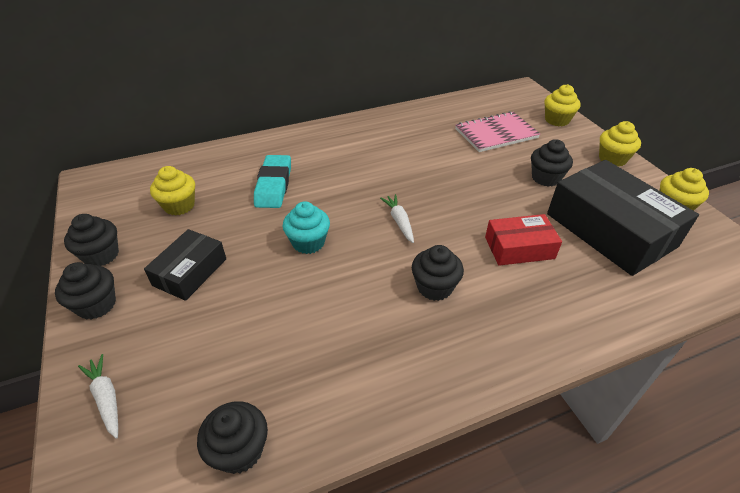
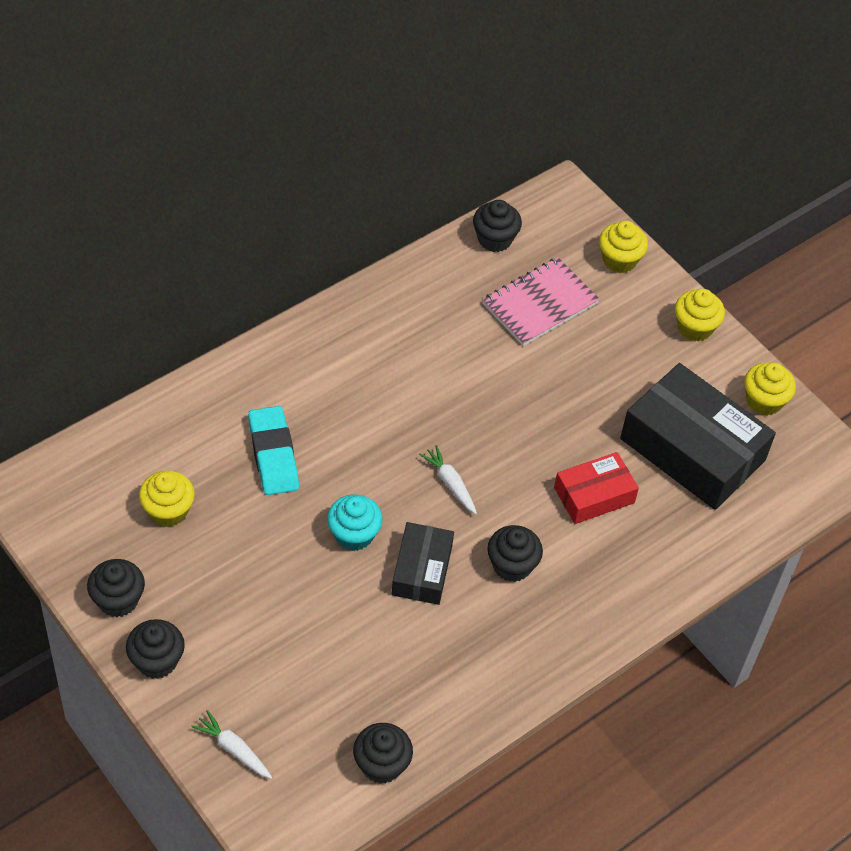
camera: 20 degrees left, 10 degrees up
black box [144,229,226,301] -> black box moved to [391,522,454,605]
black cupcake [531,139,573,187] -> black cupcake moved to [473,200,522,252]

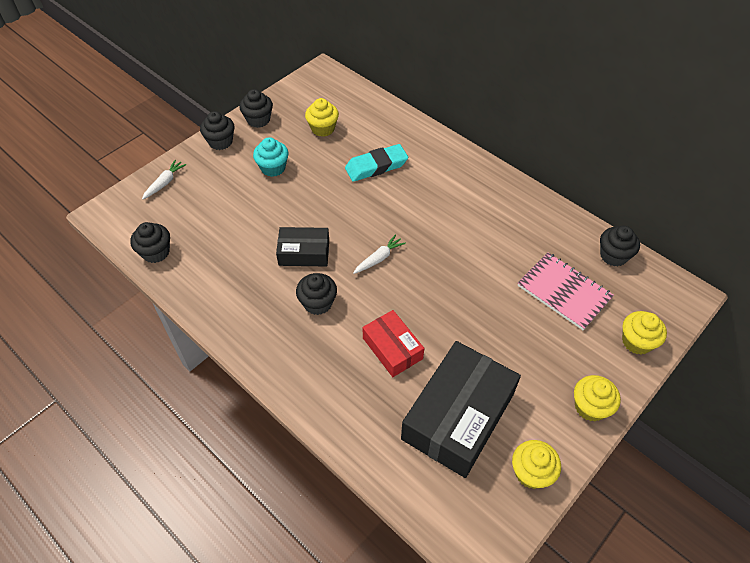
camera: 85 degrees right, 0 degrees up
turquoise cupcake [327,494,383,551] -> turquoise cupcake moved to [253,137,289,177]

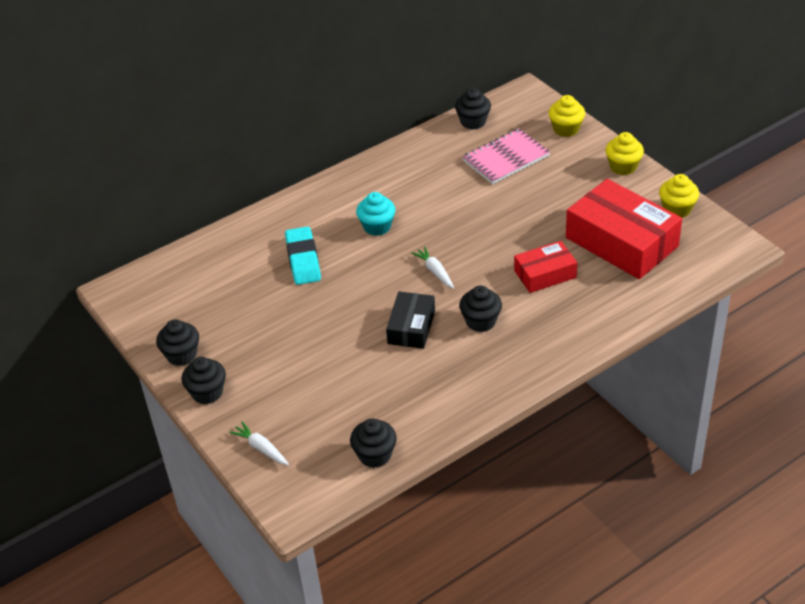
camera: 75 degrees left, 10 degrees down
turquoise cupcake [253,137,289,177] -> turquoise cupcake moved to [356,192,395,236]
yellow cupcake [305,98,339,137] -> none
black box [401,341,521,478] -> red box [566,179,682,279]

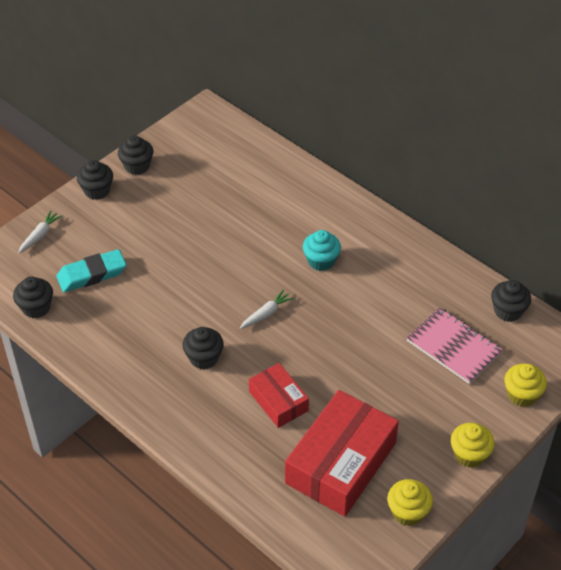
camera: 75 degrees right, 5 degrees up
turquoise eraser [285,226,321,285] -> turquoise eraser moved to [57,249,126,292]
black box [386,292,435,349] -> none

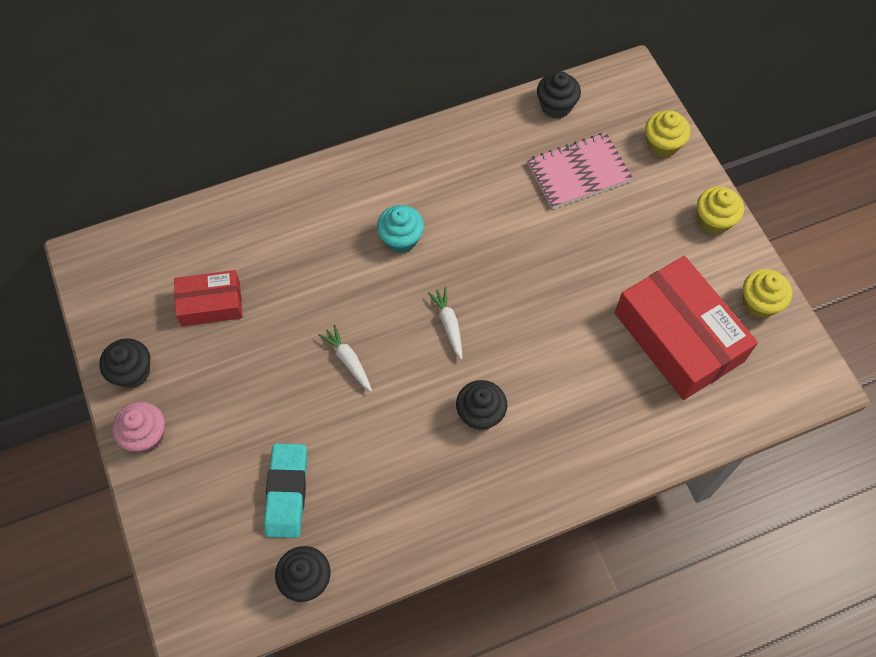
camera: 65 degrees left, 15 degrees up
white carrot [18,210,62,253] -> white carrot moved to [319,324,372,391]
black cupcake [77,160,113,200] -> pink cupcake [112,402,165,453]
red box [249,363,309,428] -> red box moved to [174,270,243,326]

